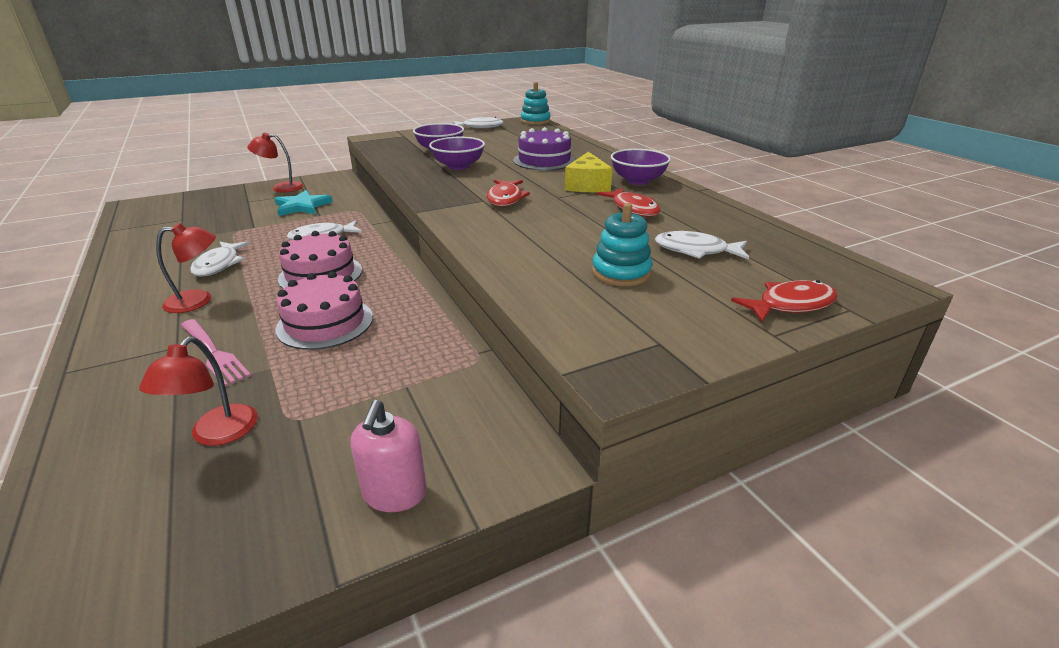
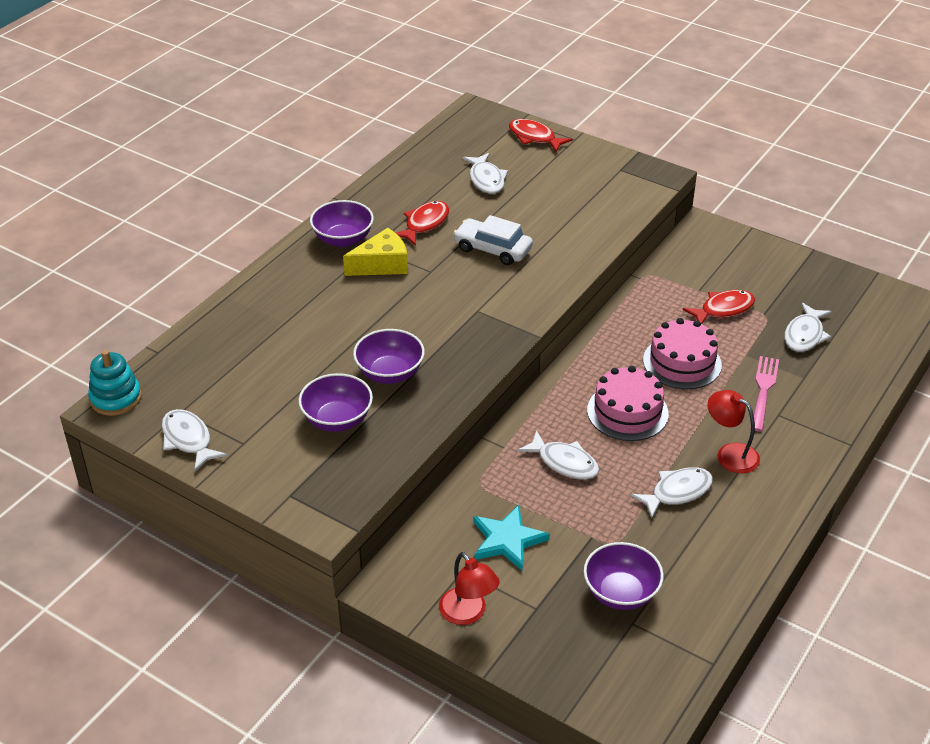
camera: 120 degrees left, 10 degrees up
red lamp [139,337,258,446] -> white fish [784,302,832,352]
pink soap dispenser [350,400,427,512] -> none
red fish [487,180,530,207] -> red fish moved to [682,290,755,324]
purple cake [513,127,576,170] -> none
turquoise stacking toy [592,203,653,286] -> none
none -> white car [453,215,533,265]
none -> purple bowl [584,542,664,610]

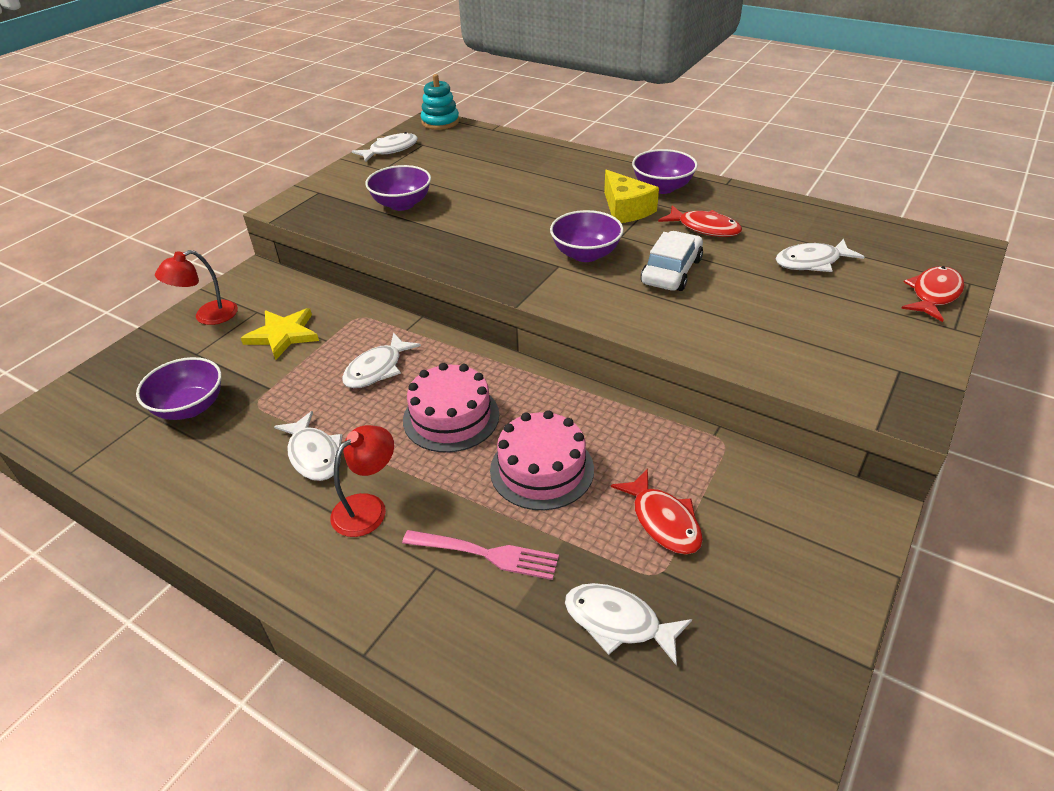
camera: 90 degrees right, 0 degrees up
purple bowl [353,329,425,384] -> purple bowl moved to [550,210,624,262]
turquoise star [473,505,550,571] -> yellow star [241,308,319,360]

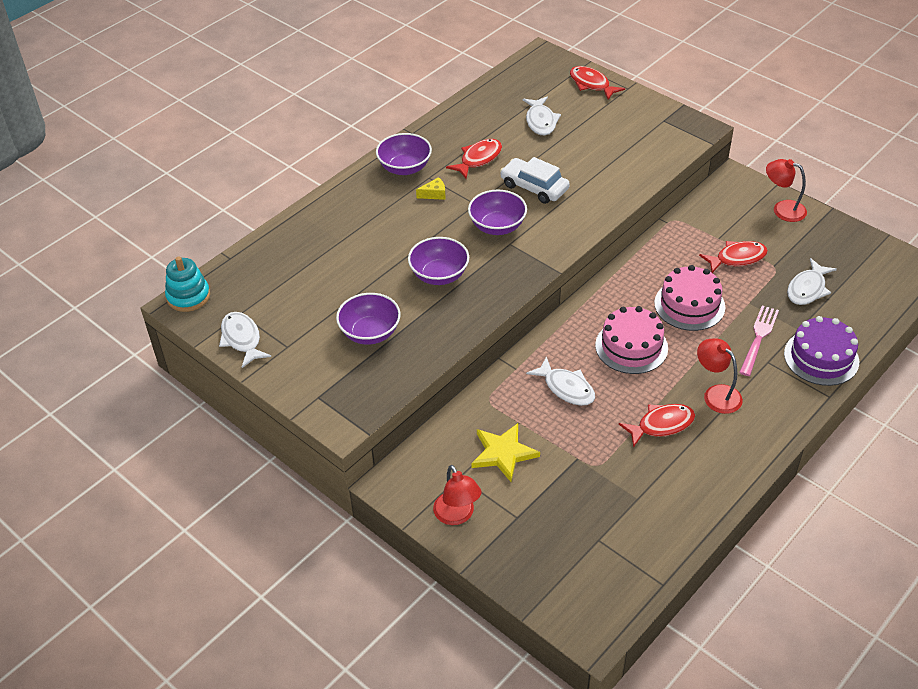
camera: 80 degrees left, 5 degrees up
purple bowl [136,357,222,420] -> purple bowl moved to [408,237,469,285]
white fish [274,411,343,481] -> red fish [619,404,695,448]
yellow cheese [604,170,659,223] -> yellow cheese [416,177,445,200], size x0.52
none -> red lamp [766,159,807,222]
none -> purple cake [784,316,859,386]

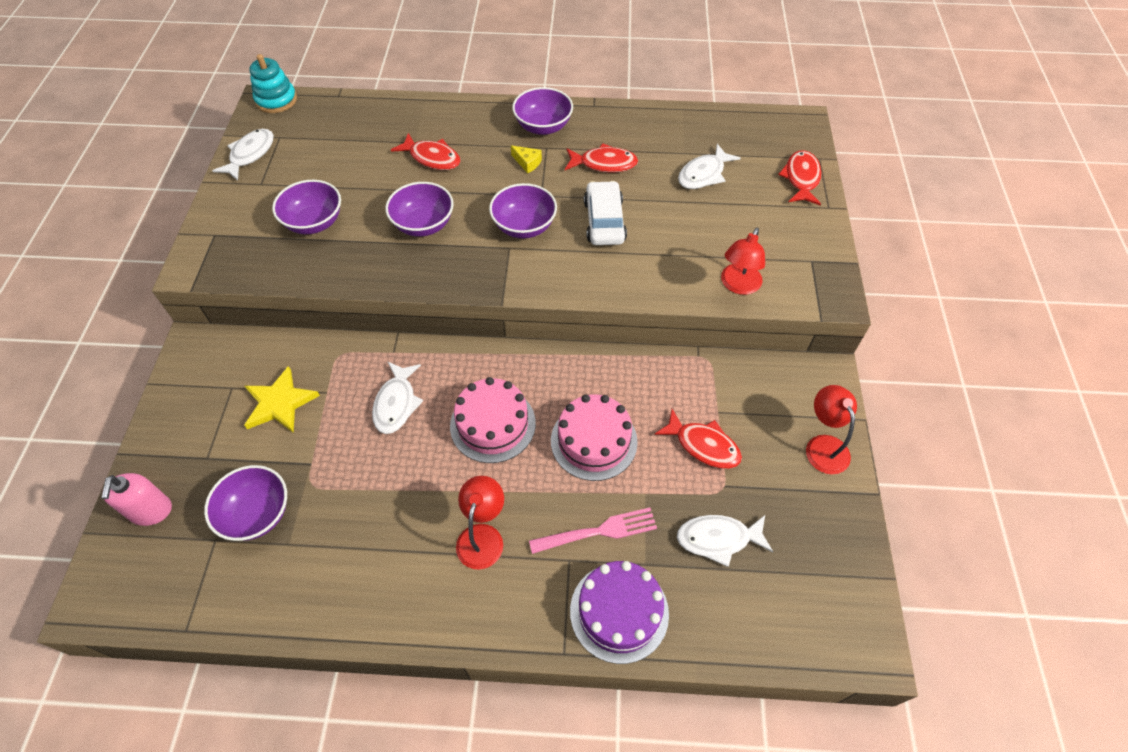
camera: 50 degrees right, 10 degrees up
red lamp [433,465,482,525] -> red lamp moved to [721,227,765,295]
red fish [619,404,695,448] -> red fish moved to [391,133,460,170]
none -> pink soap dispenser [102,473,172,526]
none -> purple bowl [204,465,287,541]

